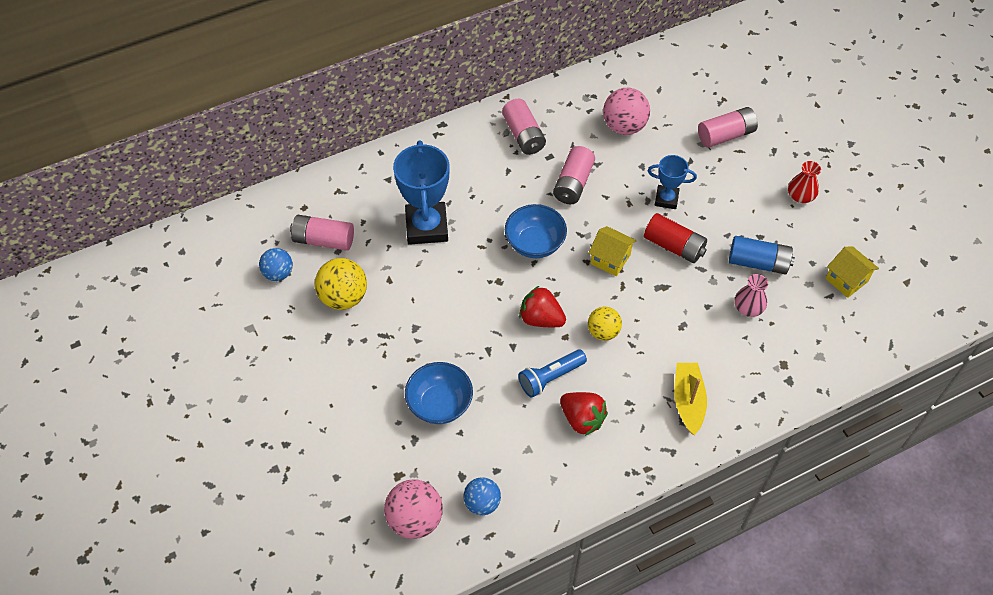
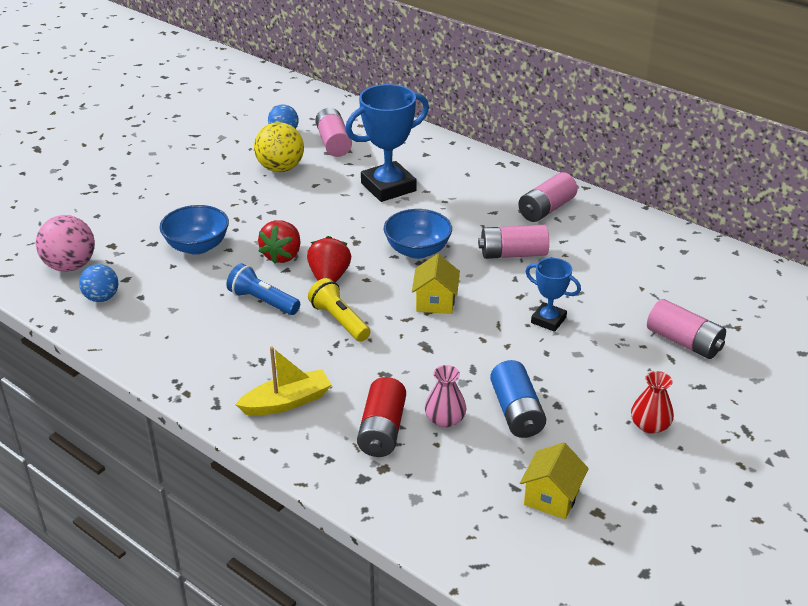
camera: 65 degrees right, 20 degrees down
red strawberry [560,392,608,436] -> red strawberry moved to [258,220,300,264]
yellow ball [588,307,622,341] -> yellow flashlight [308,278,370,342]
pink ball [603,88,650,135] -> none
red battery [644,213,707,263] -> red battery moved to [357,377,406,457]
blue trophy [648,155,697,209] -> blue trophy turned 45 degrees counterclockwise [525,258,581,332]

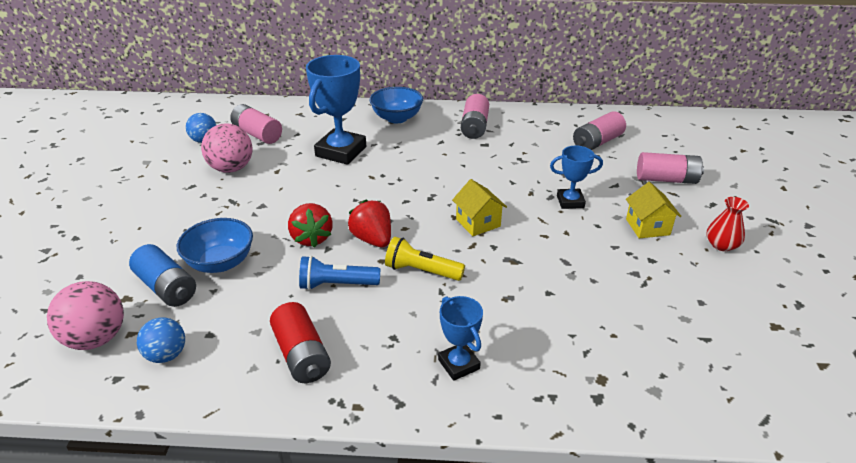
camera: 35 degrees left, 0 degrees up
yellow boat [235,347,332,416] -> blue trophy [438,296,483,381]
yellow ball [254,122,304,172] -> pink ball [201,123,252,173]
red battery [357,377,406,457] -> red battery moved to [270,302,331,383]
blue bowl [384,209,452,259] -> blue bowl moved to [369,87,423,123]
pink vase [425,365,467,427] -> none
pink battery [478,225,549,259] -> pink battery moved to [573,111,626,150]
blue battery [490,360,546,438] -> blue battery moved to [129,244,196,307]
yellow house [520,442,589,519] -> yellow house moved to [626,182,681,239]

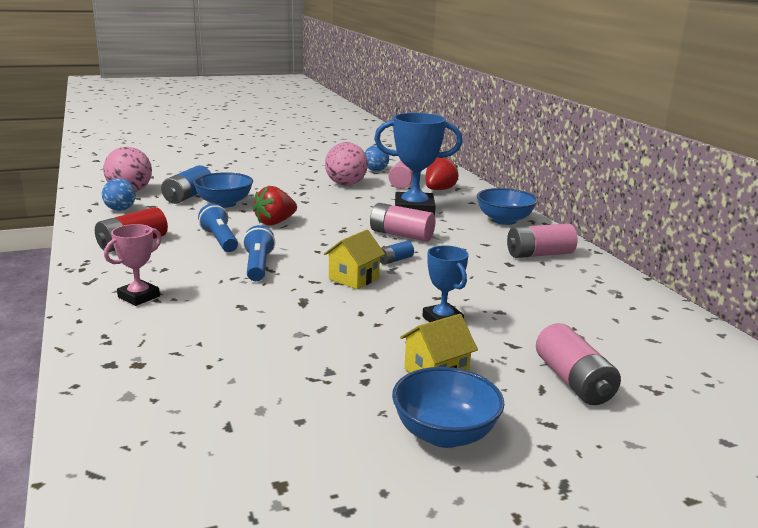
camera: 65 degrees right, 15 degrees down
red strawberry [348,200,391,247] -> red strawberry moved to [426,157,459,190]
yellow flashlight [385,236,465,281] -> blue flashlight [243,225,275,281]
blue trophy [438,296,483,381] -> pink trophy [104,224,162,306]
pink battery [573,111,626,150] -> pink battery moved to [370,203,435,242]
red vase [707,197,749,251] -> blue bowl [392,367,505,448]
none -> blue battery [380,241,414,265]

